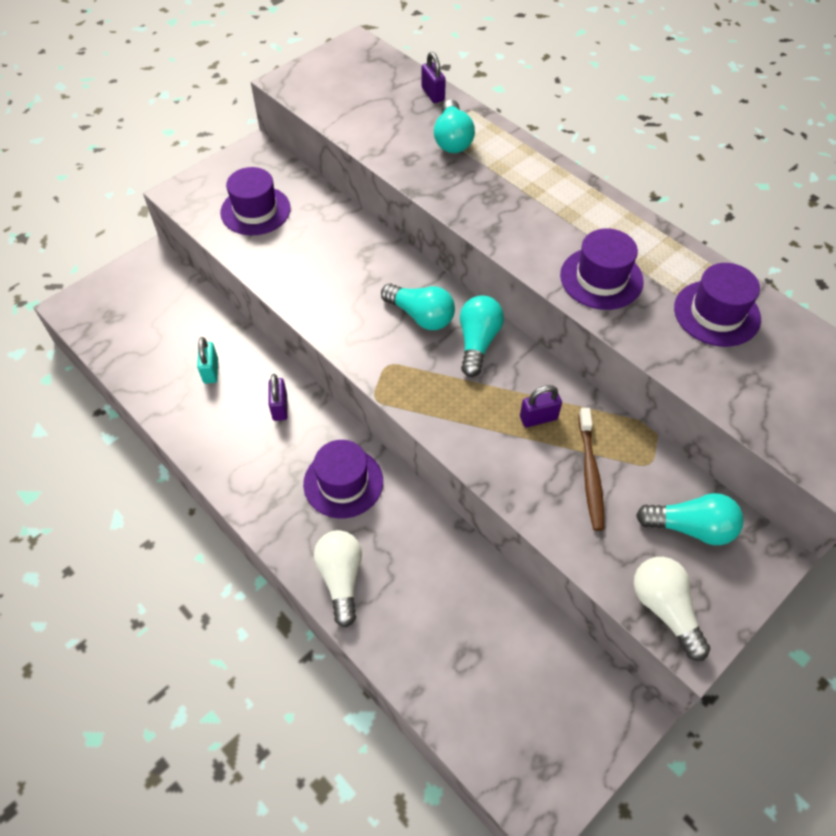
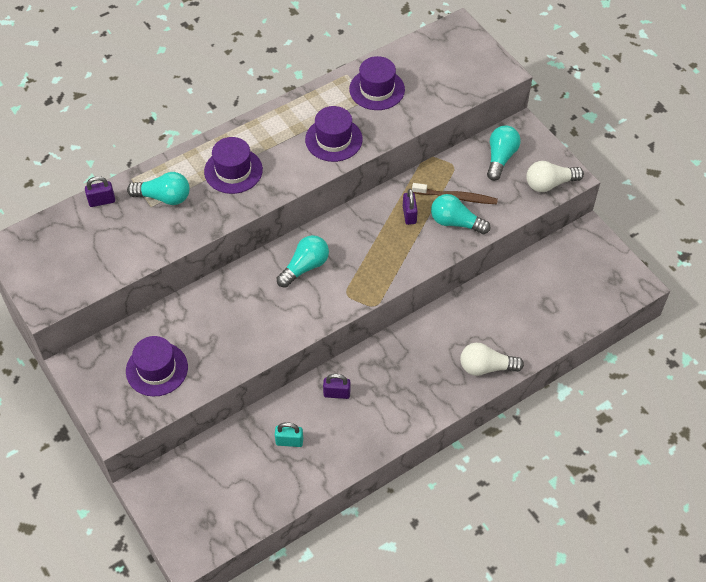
camera: 80 degrees left, 0 degrees up
purple hat [303,440,383,518] -> purple hat moved to [204,137,263,194]
turquoise light bulb [460,295,504,377] -> turquoise light bulb moved to [431,194,490,234]

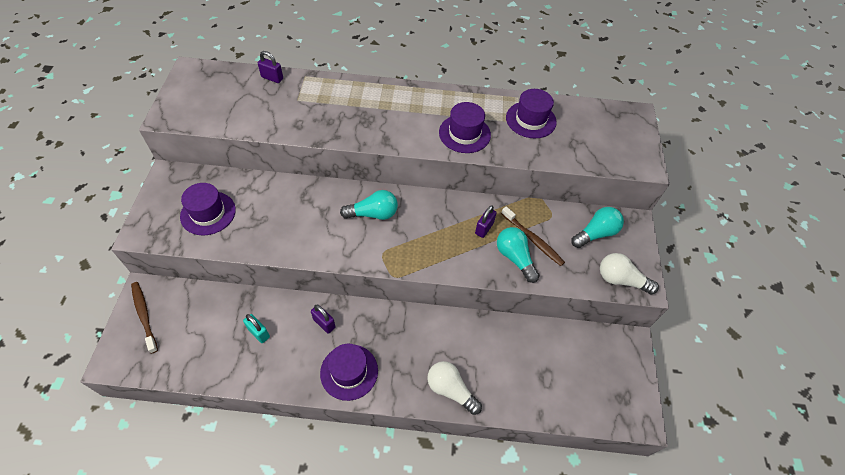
camera: 35 degrees right, 0 degrees up
turquoise light bulb [127,172,190,205] -> none
purple hat [204,137,263,194] -> purple hat moved to [320,344,378,401]
none -> brown toothbrush [131,282,158,354]

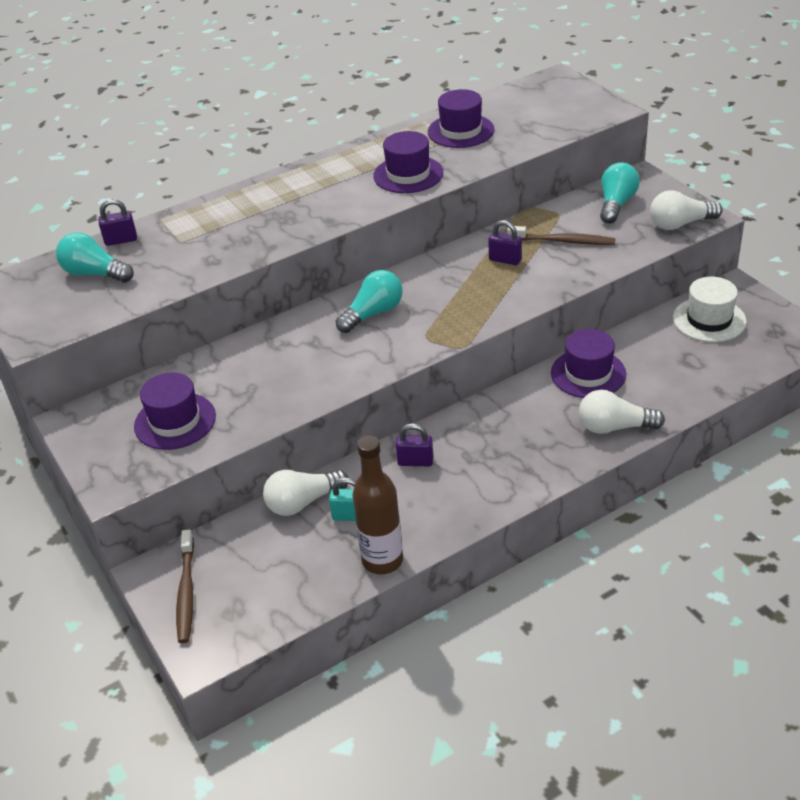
camera: 30 degrees left, 15 degrees down
brown toothbrush [131,282,158,354] -> brown toothbrush turned 120 degrees counterclockwise [176,529,194,643]
purple hat [320,344,378,401] -> purple hat moved to [551,329,626,398]
purple padlock [475,205,497,238] -> purple padlock turned 60 degrees counterclockwise [488,220,522,265]
turquoise light bulb [497,227,540,283] -> turquoise light bulb moved to [56,232,134,282]
none -> white light bulb [263,470,348,516]
none -> brown bottle [352,436,403,574]
none -> white hat [673,277,747,342]

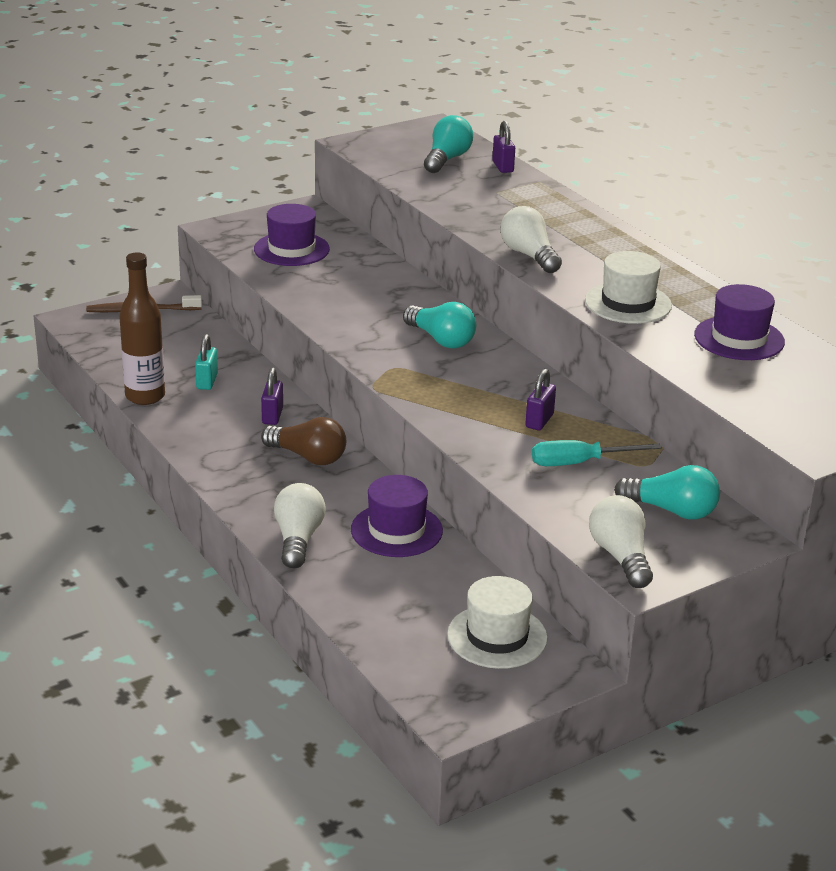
camera: 85 degrees right, 10 degrees down
white light bulb [263,470,348,516] -> white light bulb moved to [500,206,562,273]
purple hat [373,131,443,193] -> white hat [585,251,672,324]
brown toothbrush [507,226,616,245] -> turquoise screwdriver [532,440,662,466]
none -> brown light bulb [261,417,346,465]

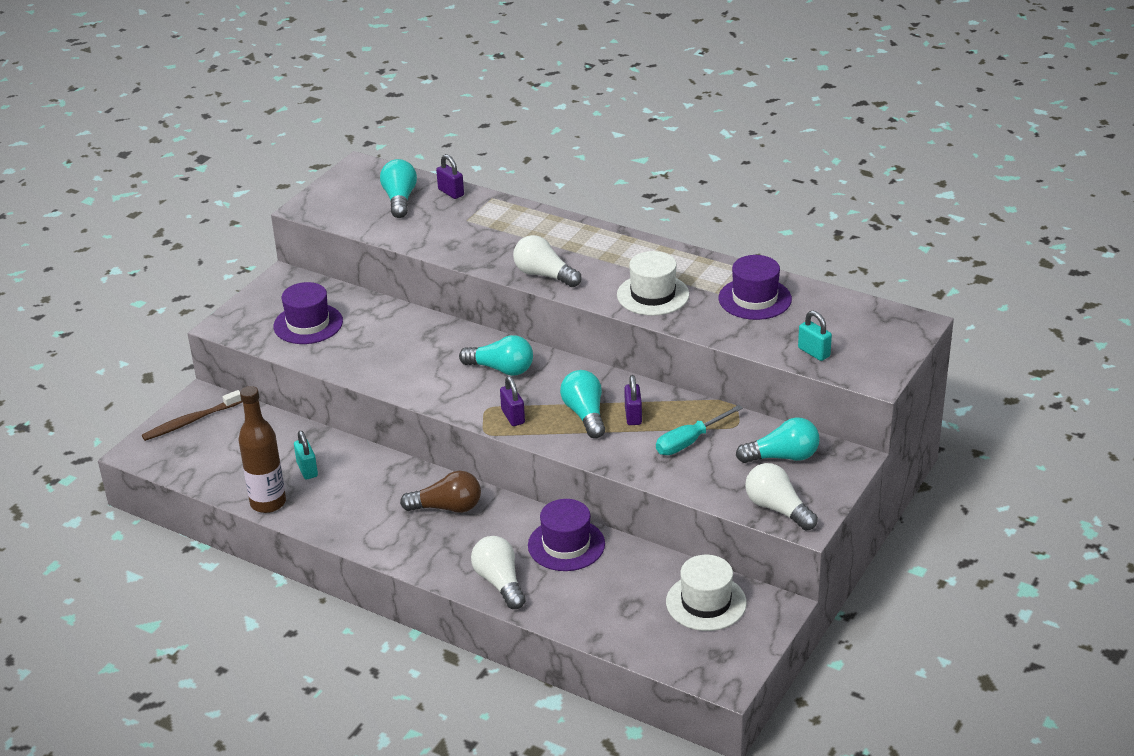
camera: 25 degrees left, 5 degrees up
purple padlock [261,368,283,425] -> purple padlock moved to [500,376,525,426]
none -> turquoise light bulb [560,370,605,438]
none -> turquoise padlock [798,311,832,361]

